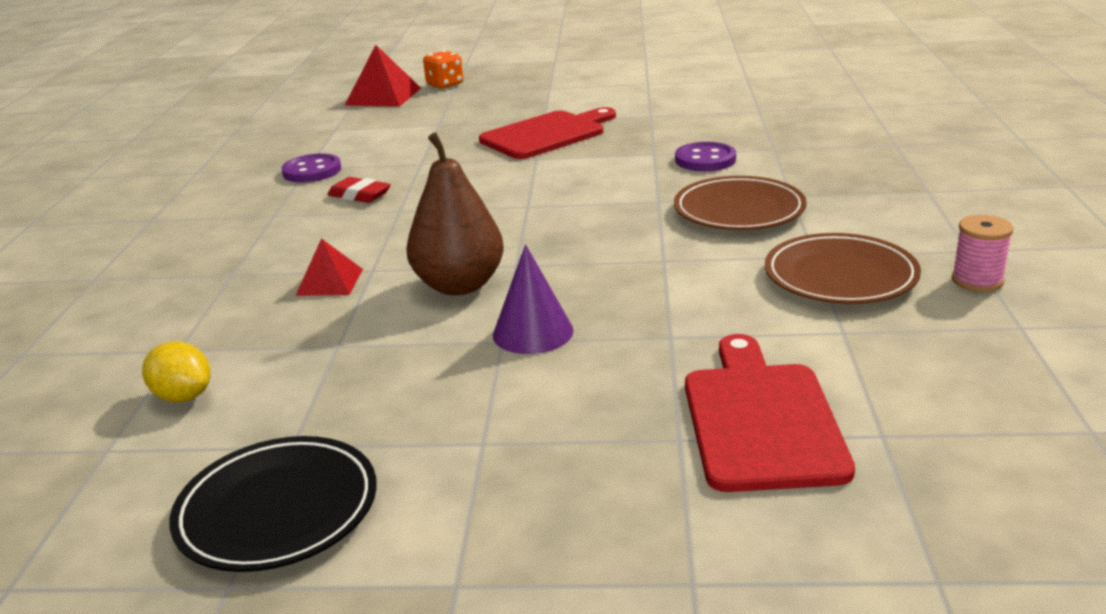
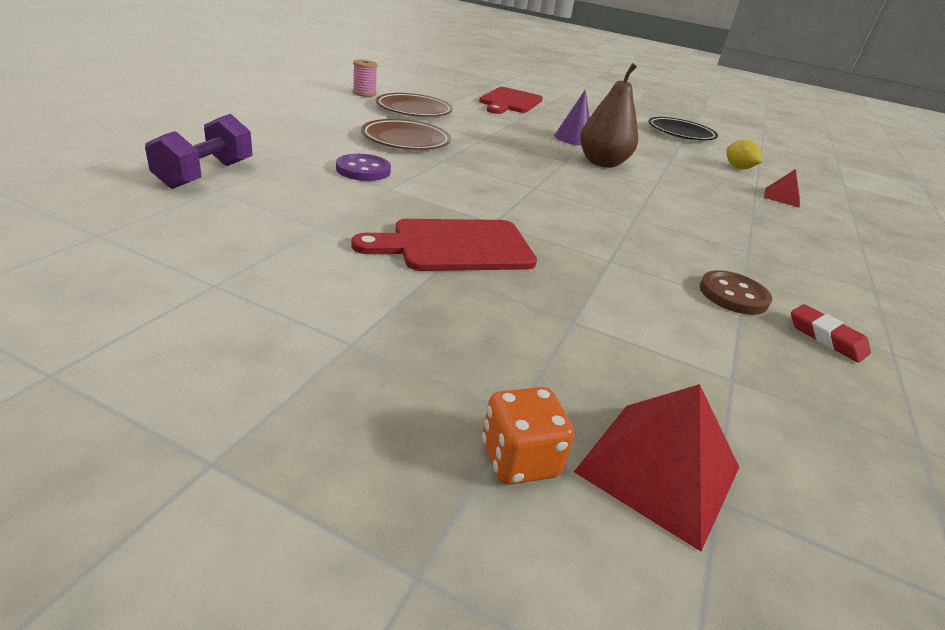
camera: 165 degrees left, 5 degrees up
purple button [281,153,341,183] -> brown button [700,270,772,315]
red pyramid [295,238,363,296] -> red pyramid moved to [764,169,800,208]
red eraser [327,177,391,203] -> red eraser moved to [791,304,871,363]
none -> purple dumbbell [145,114,253,189]

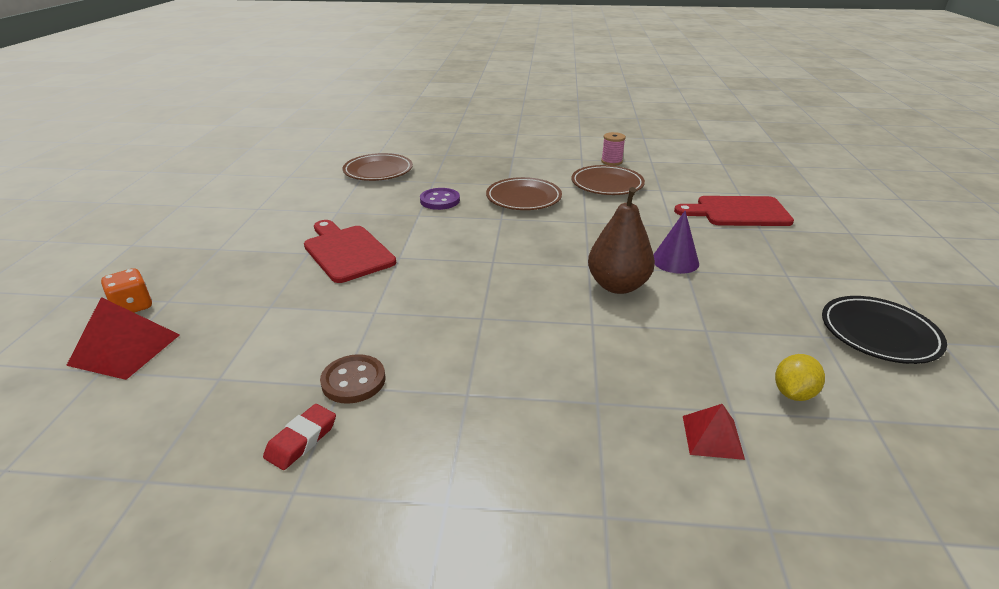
camera: 75 degrees right, 0 degrees up
purple dumbbell [145,114,253,189] -> brown plate [343,153,413,181]

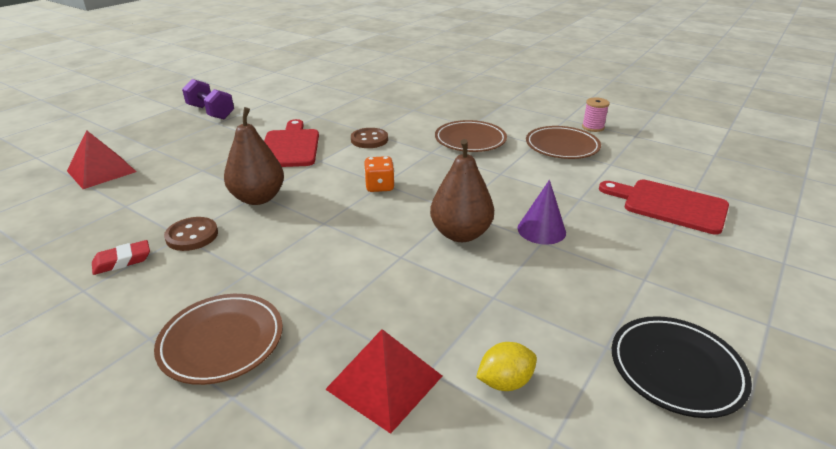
camera: 30 degrees right, 0 degrees up
orange dice [101,268,152,313] -> orange dice moved to [364,156,395,192]
brown plate [343,153,413,181] -> brown plate moved to [154,294,283,385]
purple button [420,188,460,210] -> none
red pyramid [683,404,745,460] -> red pyramid [325,329,442,434], size x1.64
none -> purple dumbbell [182,79,234,119]
none -> brown pear [224,107,284,205]
none -> brown button [351,128,388,148]

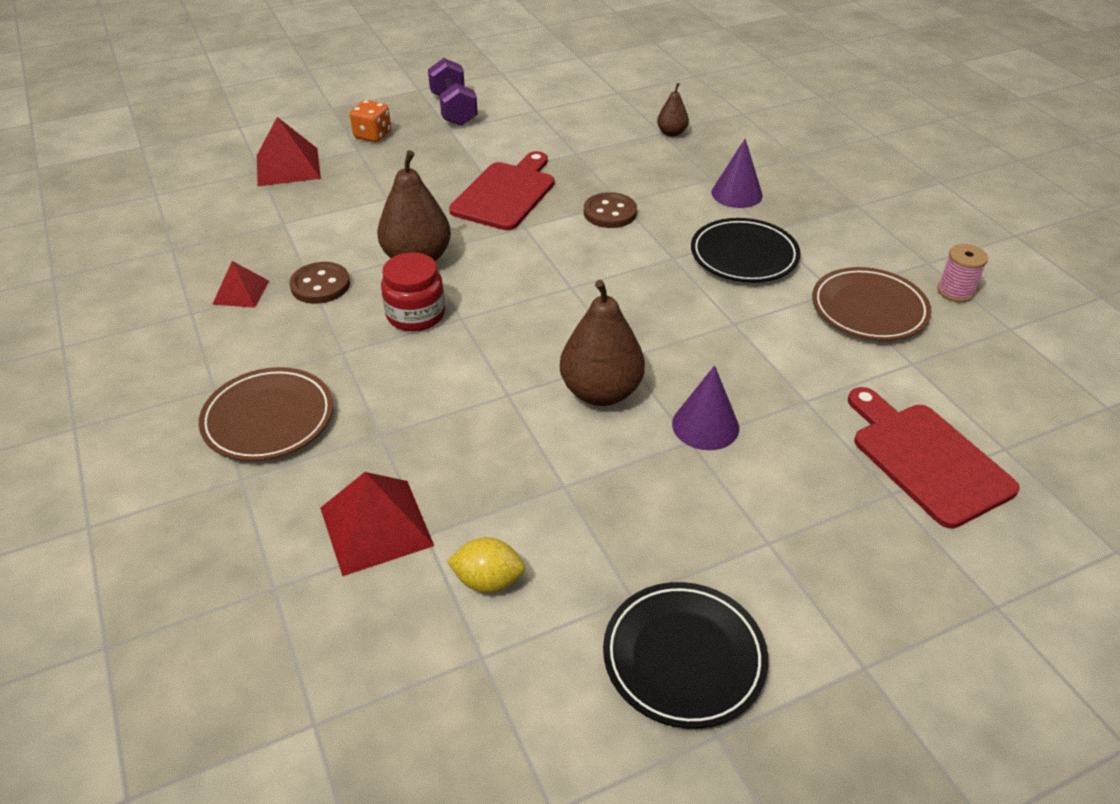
camera: 30 degrees right, 10 degrees up
red eraser [92,240,150,275] -> red pyramid [212,261,269,308]
orange dice [364,156,395,192] -> orange dice moved to [350,100,391,142]
brown plate [435,120,507,152] -> black plate [691,218,801,282]
none -> red jar [381,252,445,331]
none -> brown pear [657,83,689,137]
none -> purple cone [711,138,763,208]

